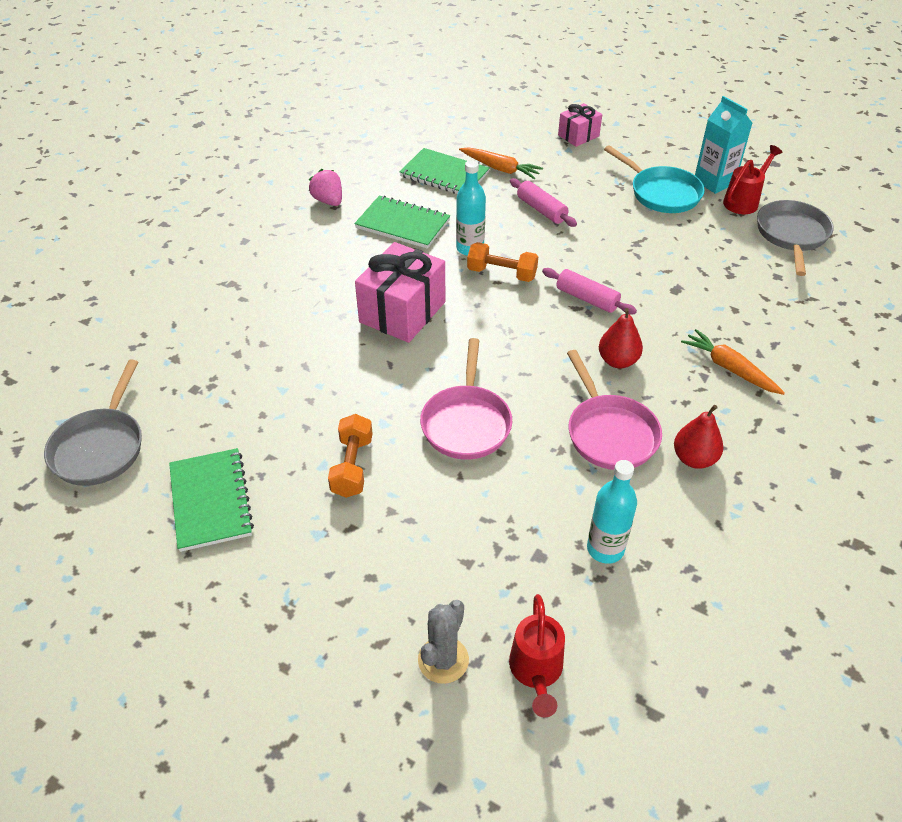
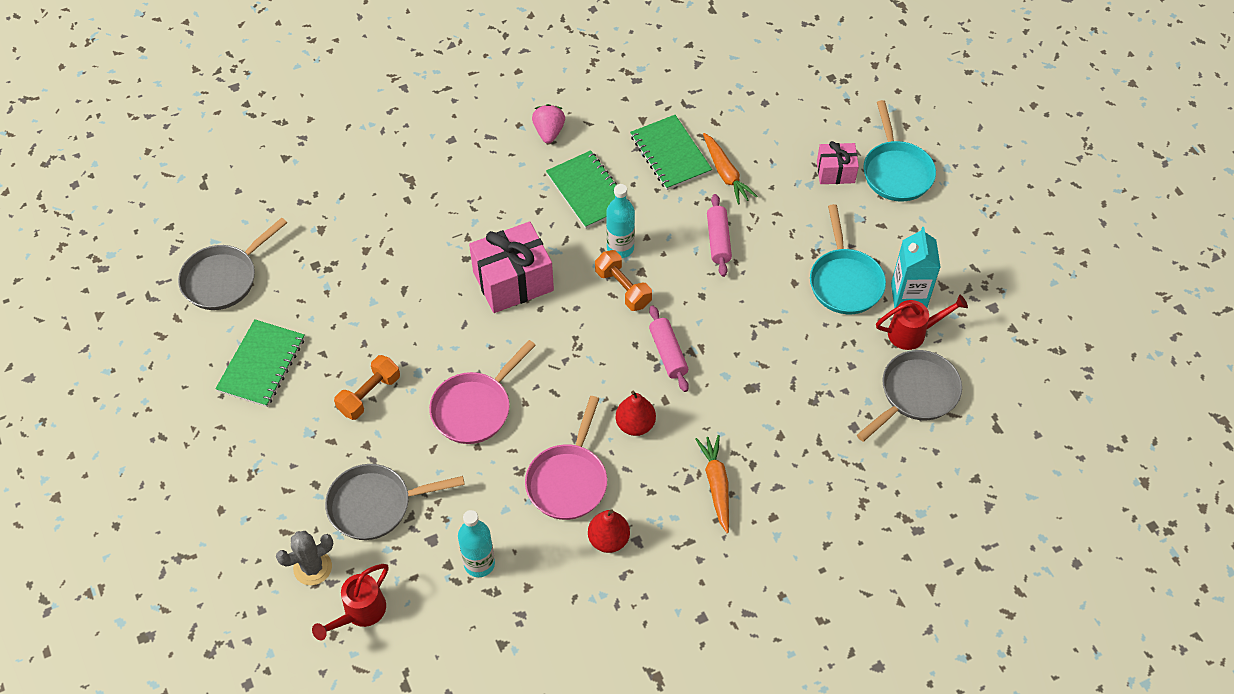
camera: 35 degrees right, 10 degrees up
none -> grey pan [325,464,465,540]
none -> turquoise pan [863,100,936,202]

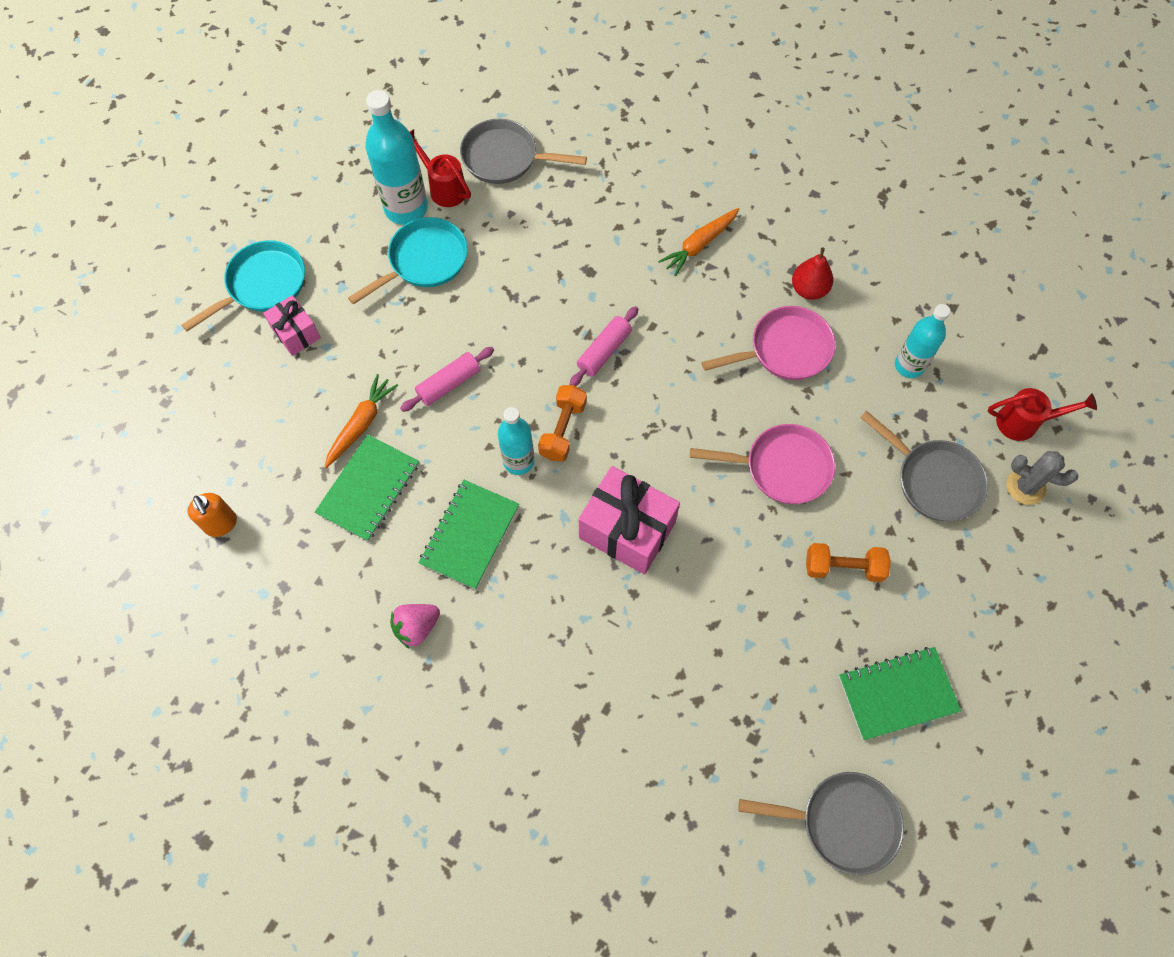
camera: 125 degrees left, 10 degrees up
red pear [616,391,656,436] -> none
turquoise carton [891,227,941,308] -> turquoise bottle [365,90,428,225]
none -> orange soap dispenser [187,493,237,537]

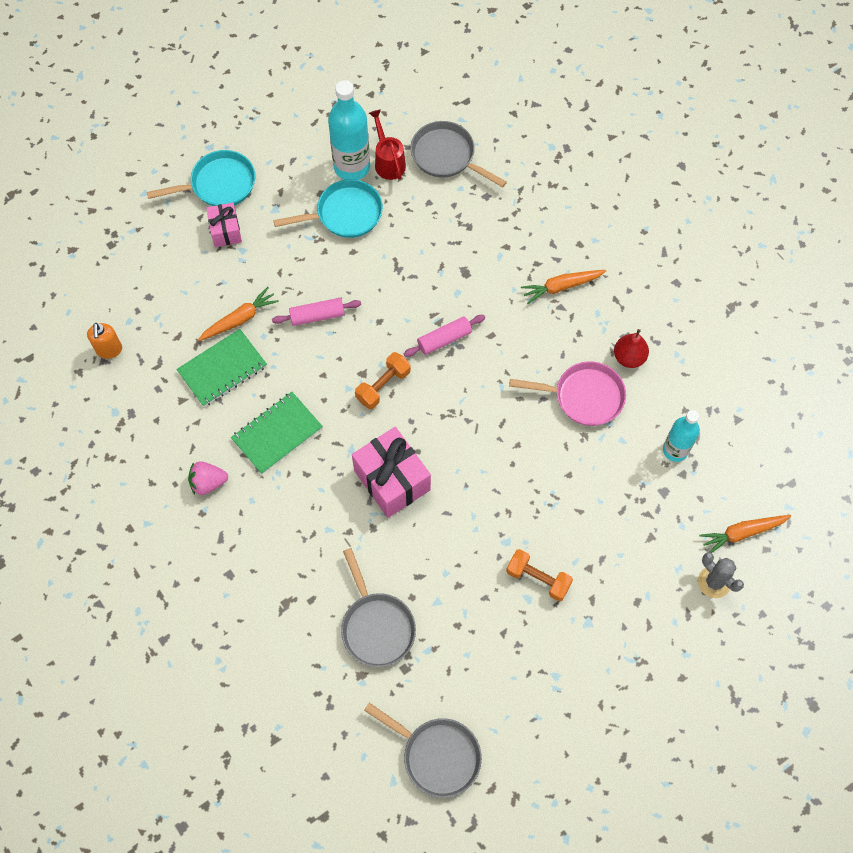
camera: 25 degrees right, 0 degrees up
turquoise bottle [498,407,534,475] -> none
pink pan [690,424,835,504] -> none
green notebook [839,647,961,740] -> none
grey pan [860,411,988,521] -> grey pan moved to [341,548,416,667]
red watering can [988,388,1097,441] -> orange carrot [700,515,791,553]

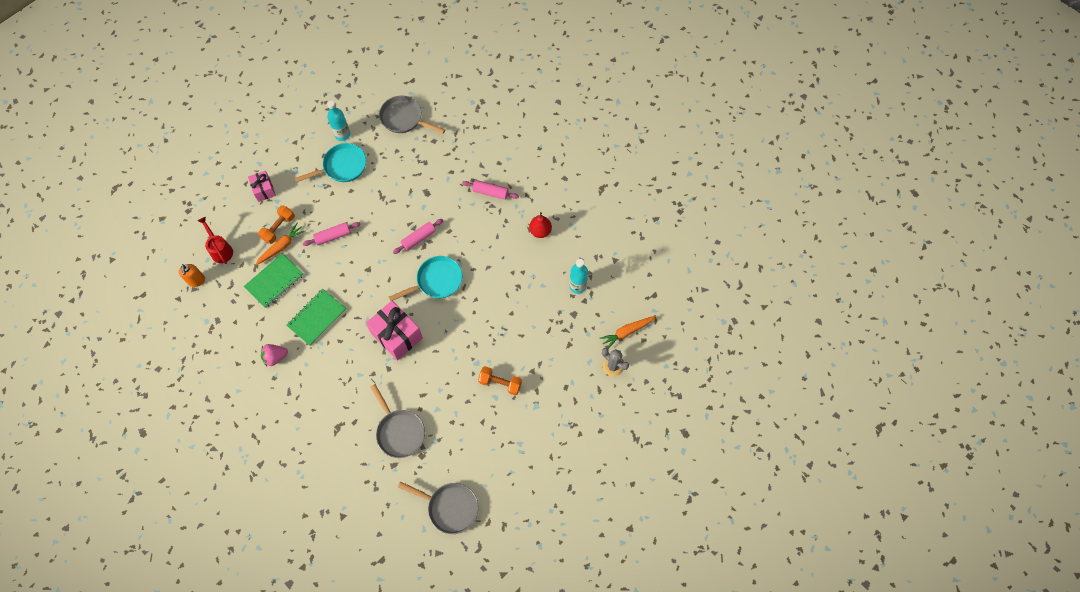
camera: 10 degrees left, 0 degrees up
turquoise pan [147,150,255,206] -> turquoise pan moved to [389,256,462,301]
turquoise bottle [328,80,370,180] -> turquoise bottle [327,101,350,141], size x0.65
orange dumbbell [355,352,411,409] -> orange dumbbell moved to [258,205,295,244]
red watering can [369,109,406,180] -> red watering can moved to [198,217,233,264]
pink pan [509,361,626,426] -> none
orange carrot [521,270,606,304] -> pink rolling pin [462,180,519,200]

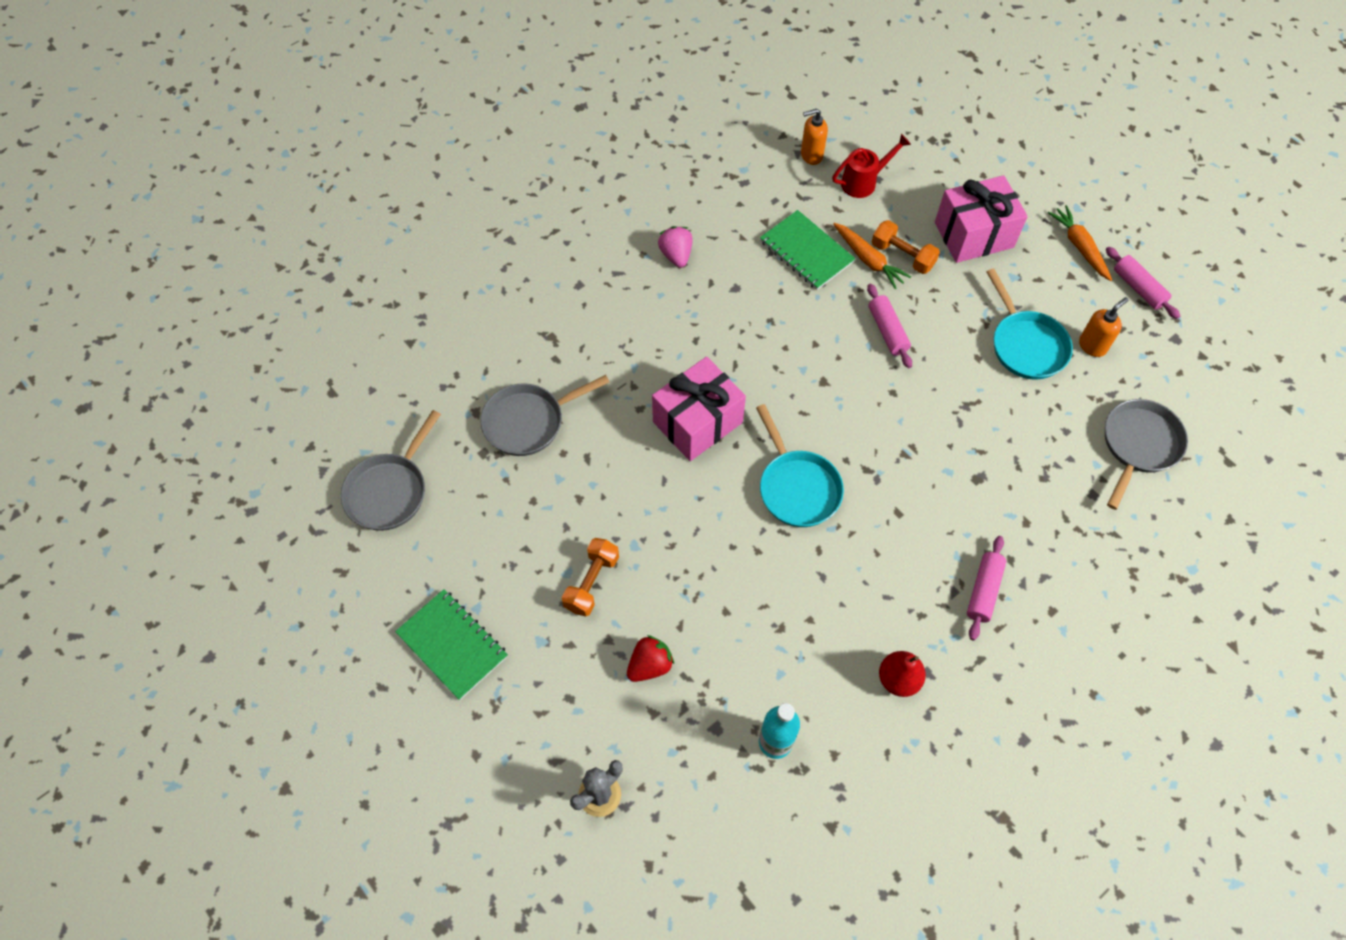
camera: 95 degrees right, 5 degrees down
pink gift [248,171,276,202] -> pink gift [935,175,1028,263], size x1.76
green notebook [286,289,346,346] -> green notebook moved to [395,589,508,700]
turquoise bottle [327,101,350,141] -> orange soap dispenser [1079,297,1128,357]
pink rolling pin [393,219,443,254] -> pink rolling pin moved to [1106,247,1180,319]
orange carrot [600,315,656,349] -> orange carrot moved to [1048,205,1112,281]
none -> red strawberry [627,635,674,682]

